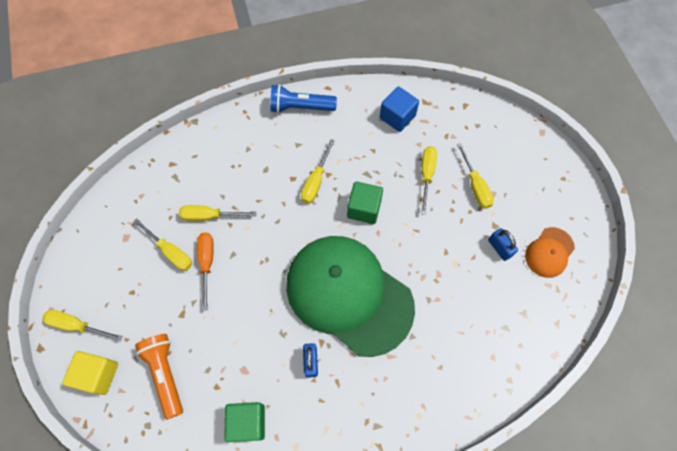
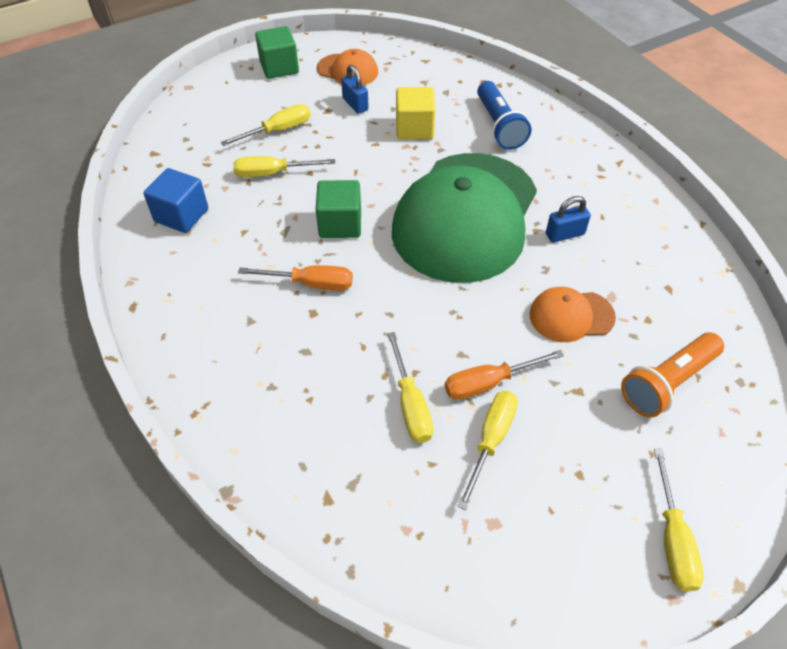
camera: 105 degrees left, 15 degrees down
yellow cube [62,351,118,395] -> yellow cube moved to [396,87,435,139]
green cube [224,402,265,442] -> green cube moved to [255,26,299,79]
blue flashlight [270,84,337,113] -> blue flashlight moved to [477,81,531,150]
yellow screwdriver [301,139,335,203] -> orange screwdriver [238,265,353,291]
blue padlock [488,228,518,261] -> blue padlock turned 75 degrees counterclockwise [341,65,369,114]
none -> orange cap [529,287,616,342]

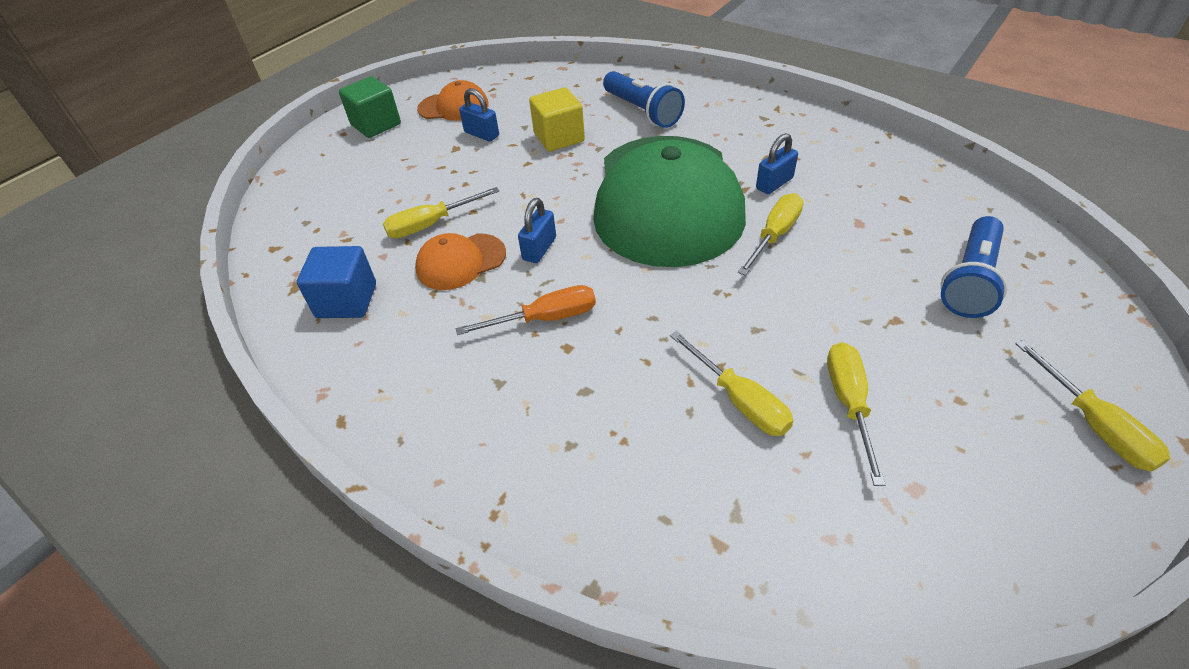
camera: 20 degrees left, 5 degrees down
yellow screwdriver [221,104,310,146] -> yellow screwdriver moved to [738,193,803,276]
green cube [316,180,361,238] -> blue padlock [518,198,556,263]
orange screwdriver [445,350,564,400] -> none
orange cap [529,287,616,342] -> orange cap moved to [415,233,506,290]
orange flashlight [621,332,724,418] -> blue flashlight [941,216,1008,318]

